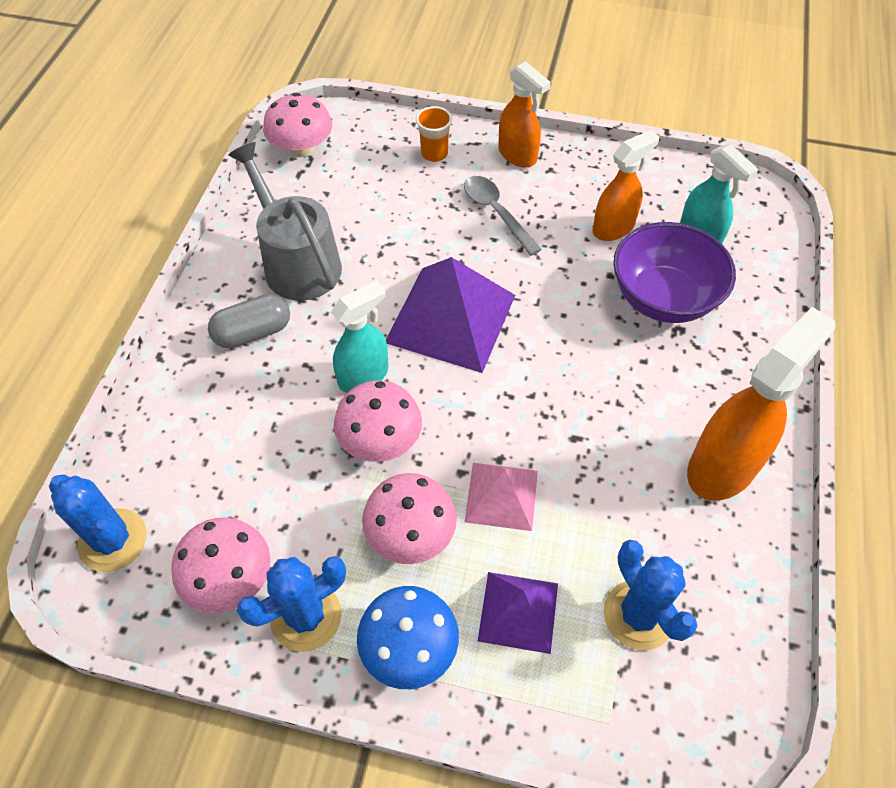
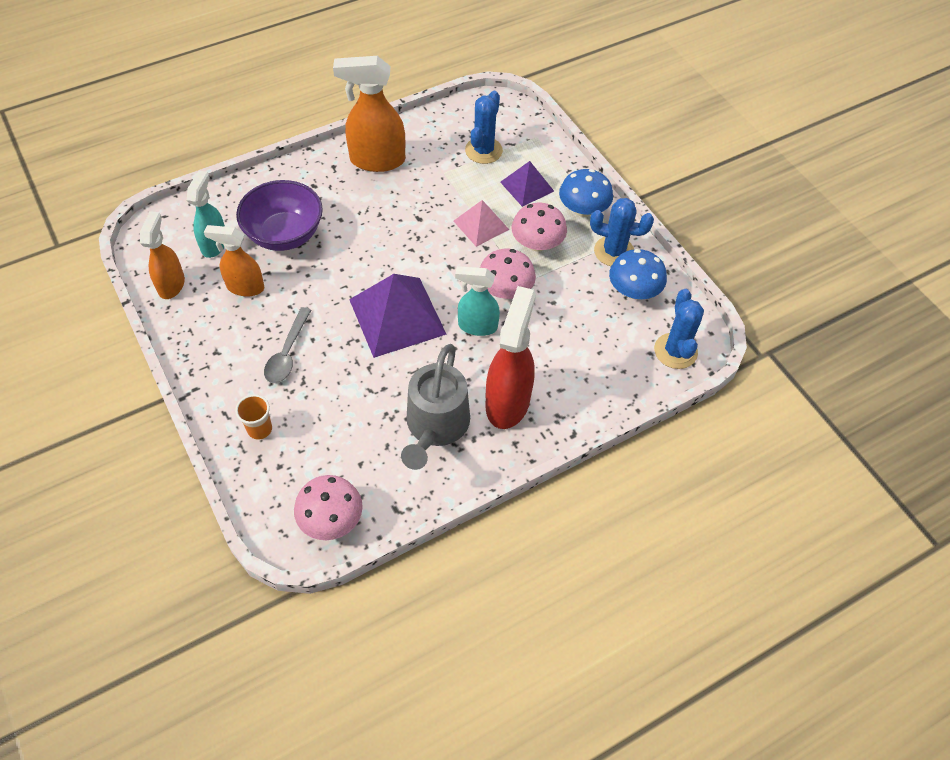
camera: 135 degrees left, 0 degrees up
pink mushroom [171,517,270,613] -> blue mushroom [609,249,667,299]
grey capsule [208,294,290,348] -> red spray bottle [485,286,536,429]
orange spray bottle [498,61,551,167] -> orange spray bottle moved to [140,211,185,299]

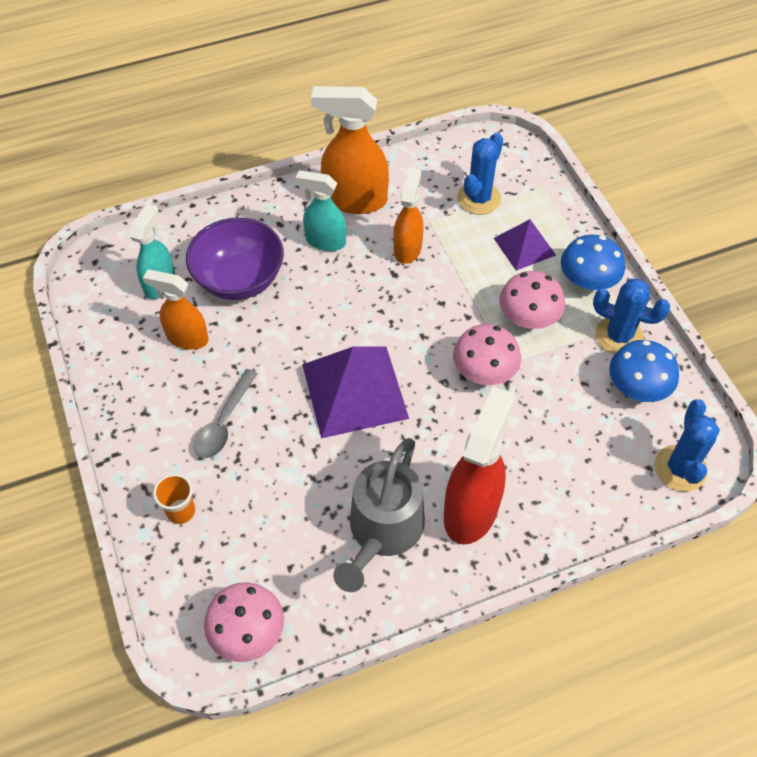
camera: 10 degrees right, 0 degrees up
orange spray bottle [140,211,185,299] -> orange spray bottle moved to [394,168,424,264]
pink pyramid [454,200,509,247] -> none
turquoise spray bottle [455,266,500,336] -> turquoise spray bottle moved to [296,170,346,251]

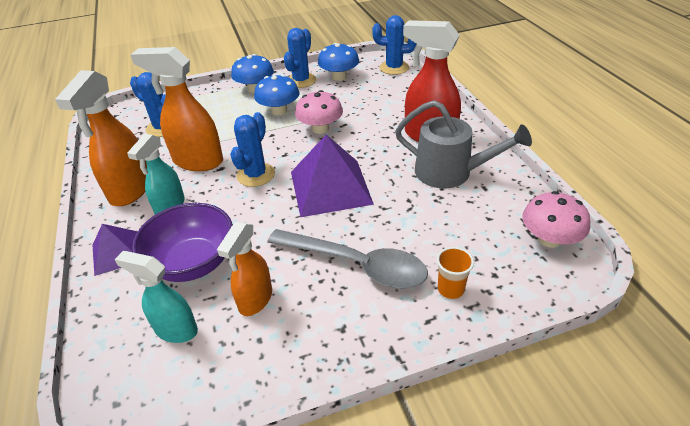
camera: 85 degrees left, 15 degrees down
grey spoon [194,369,258,458] -> grey spoon [267,229,428,289], size x1.65
orange spray bottle [394,168,424,264] -> orange spray bottle [130,47,223,171], size x1.57
purple pyramid [494,219,556,271] -> purple pyramid moved to [93,224,138,276]
pink mushroom [499,271,565,329] -> blue mushroom [254,75,300,115]
none -> blue cactus [230,112,275,187]

